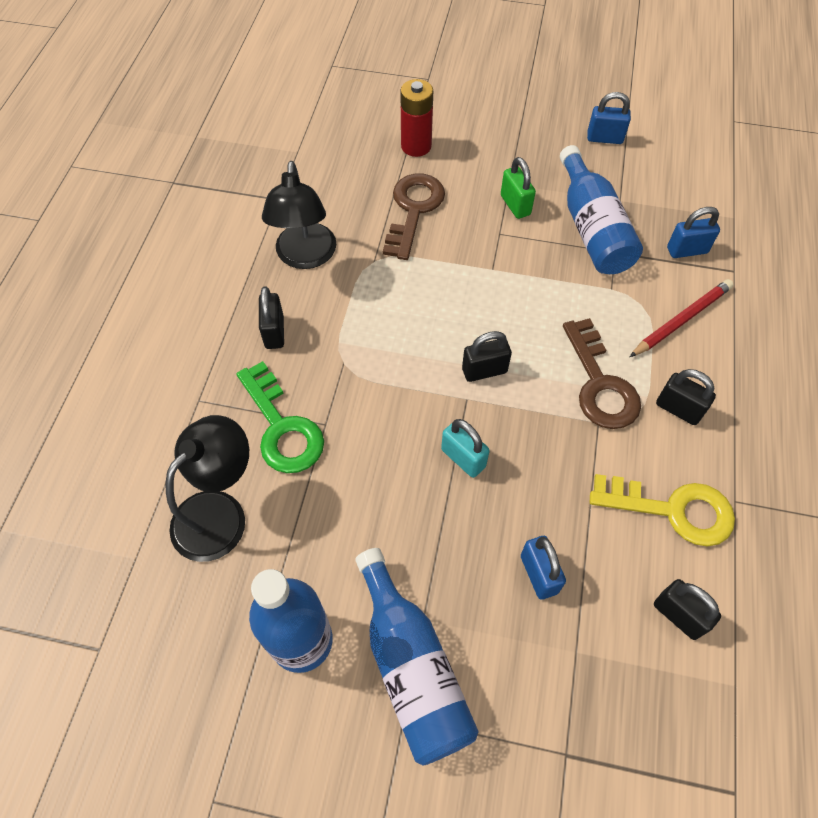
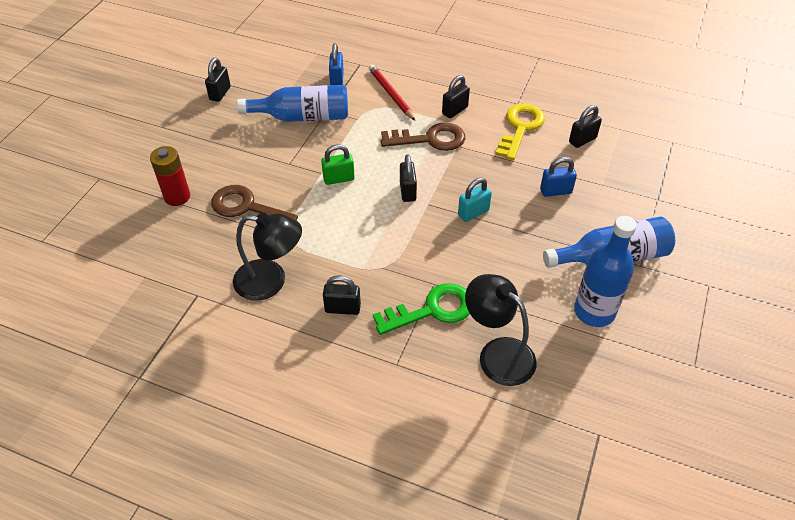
camera: 80 degrees left, 10 degrees down
green padlock [501,157,536,219] -> green padlock moved to [321,144,355,185]
blue padlock [587,92,631,144] -> black padlock [205,58,231,102]

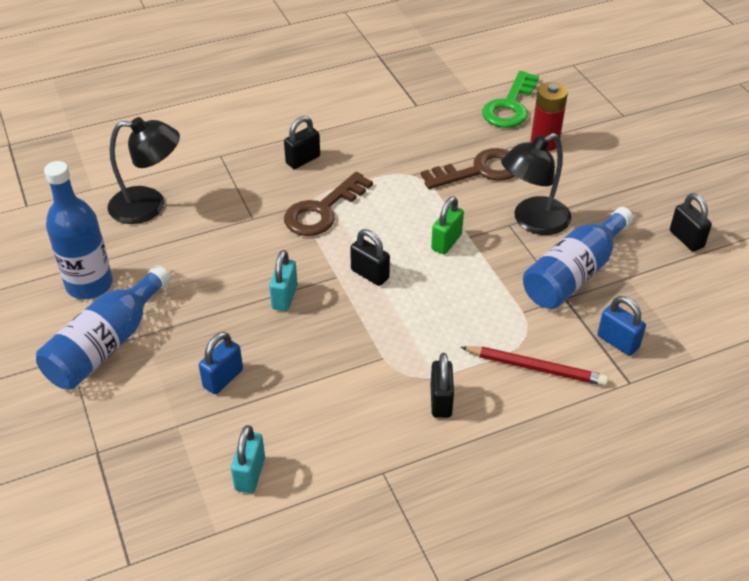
camera: 135 degrees right, 5 degrees down
black lamp [233,212,302,301] -> black lamp moved to [501,133,571,235]
green key [373,283,470,335] -> green key moved to [482,71,539,128]
brown key [381,122,465,151] -> brown key moved to [284,172,373,236]
yellow key [496,103,545,160] -> none
black padlock [569,105,602,148] -> turquoise padlock [231,425,265,493]

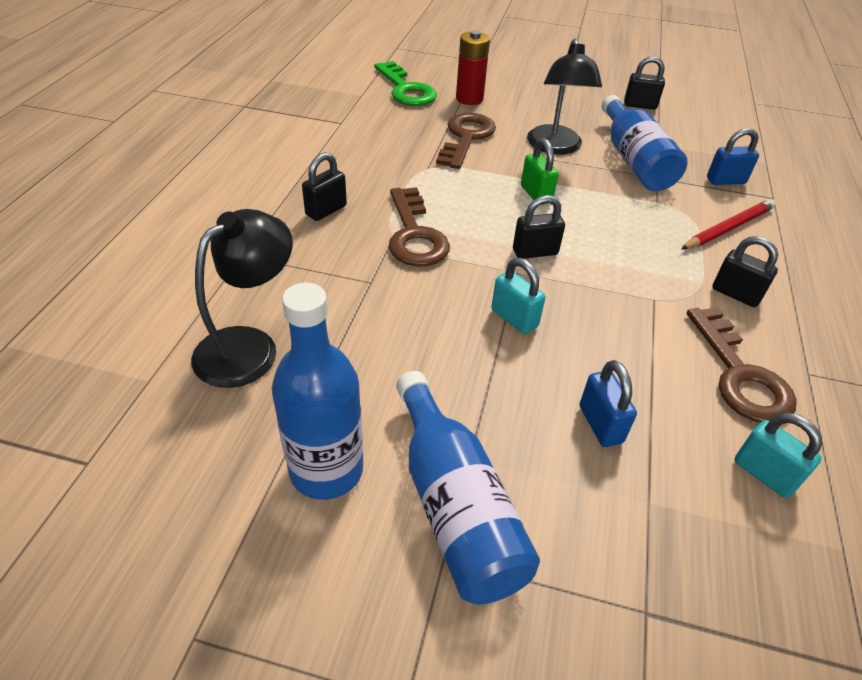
camera: 55 degrees left, 0 degrees up
black padlock [284,116,320,169] -> black padlock turned 45 degrees clockwise [302,152,347,221]
none -> brown key [687,307,797,423]

